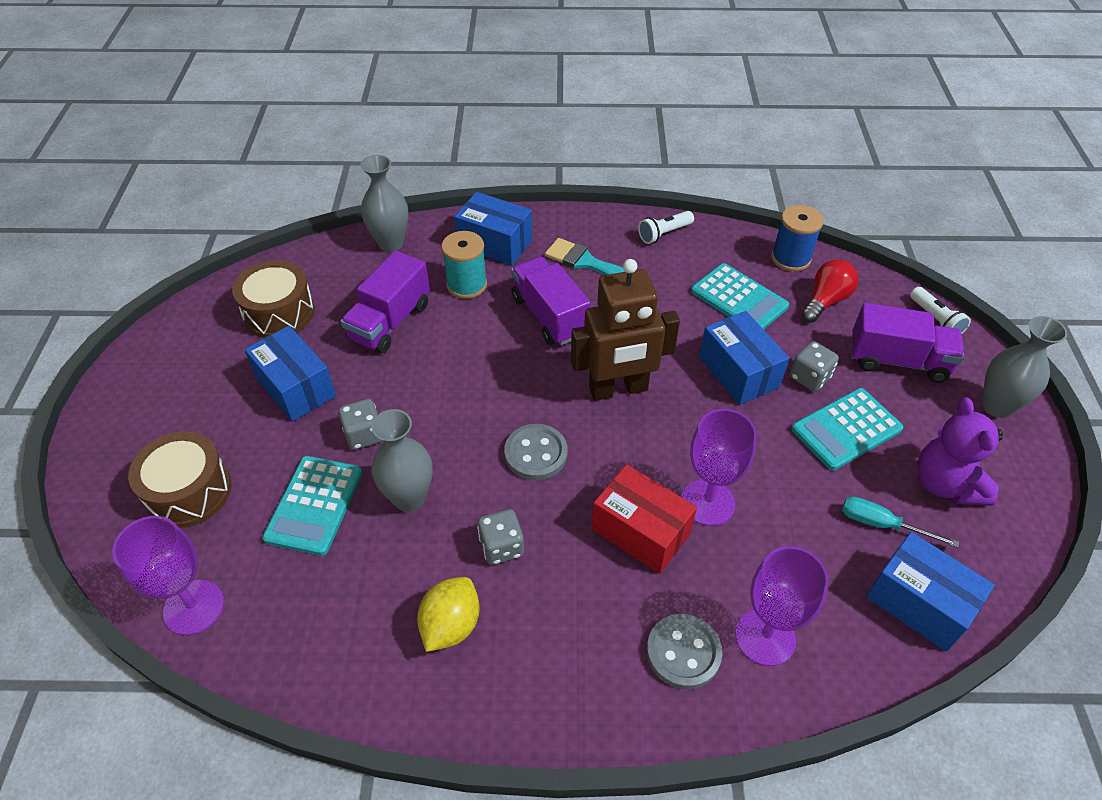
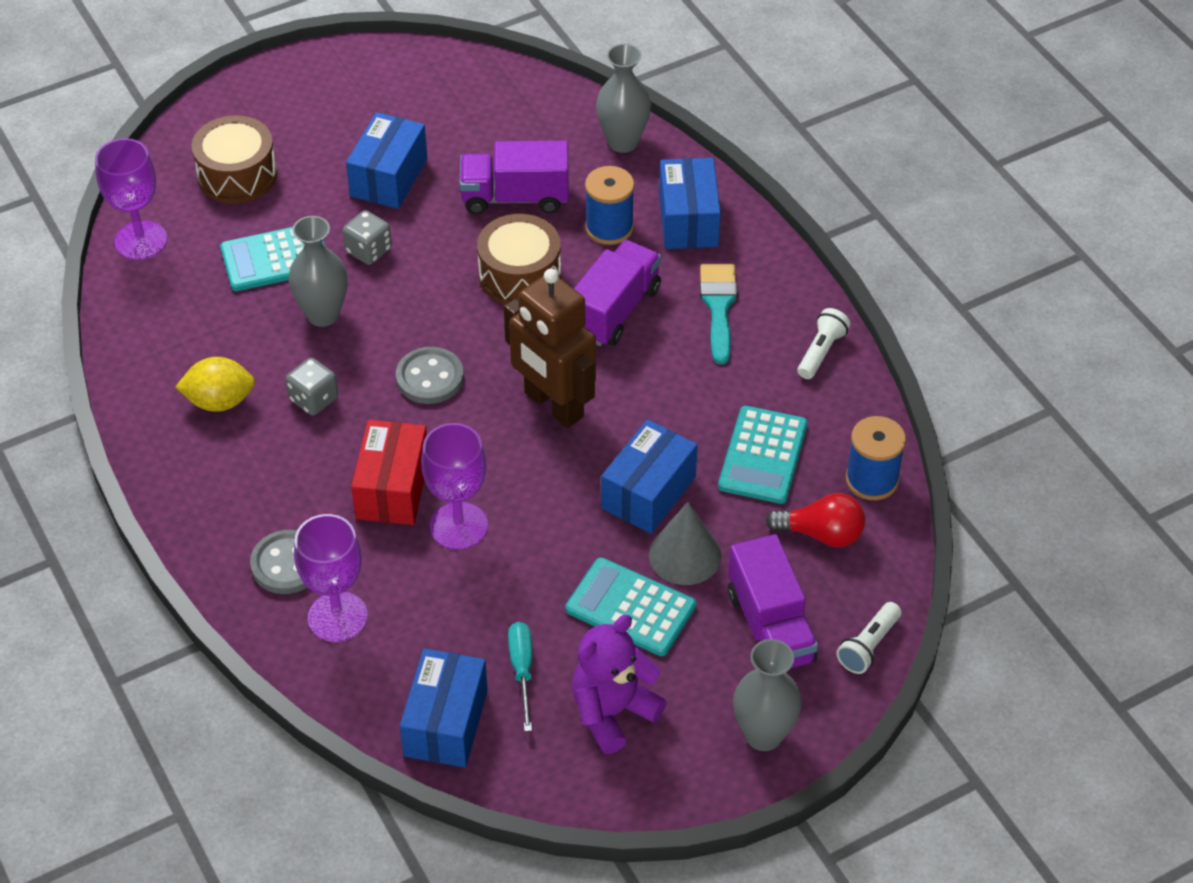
camera: 60 degrees right, 0 degrees up
brown drum [232,260,315,338] -> brown drum moved to [477,214,561,304]
turquoise spool [441,231,487,299] -> blue spool [585,166,635,245]
white flashlight [638,211,694,244] -> white flashlight turned 90 degrees clockwise [797,308,850,379]
grey dice [790,341,839,392] -> grey cone [649,502,721,585]

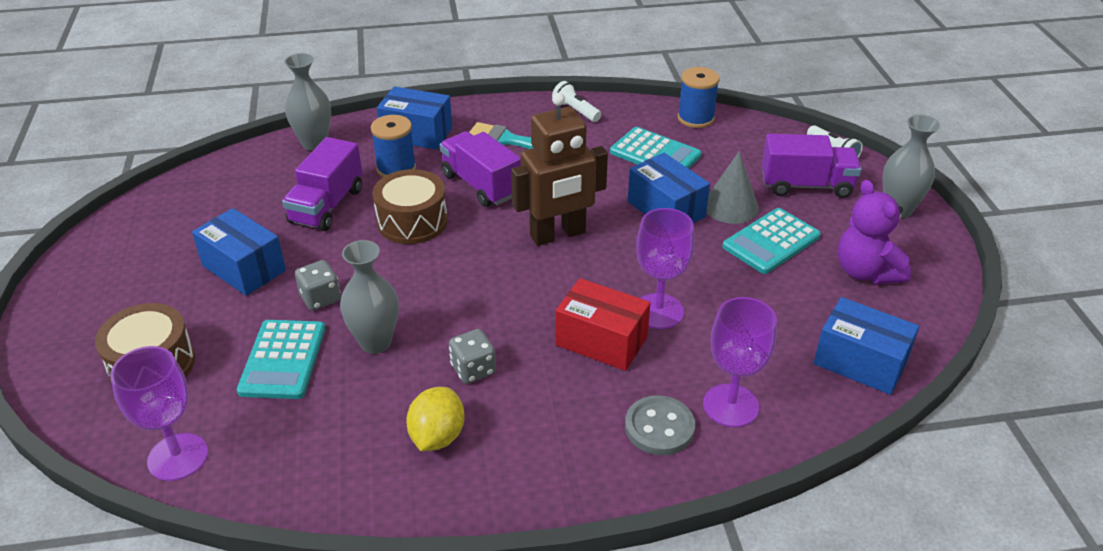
camera: 70 degrees left, 10 degrees down
grey button [396,347,464,404] -> none
turquoise screwdriver [508,622,532,732] -> none
red light bulb [766,493,865,547] -> none

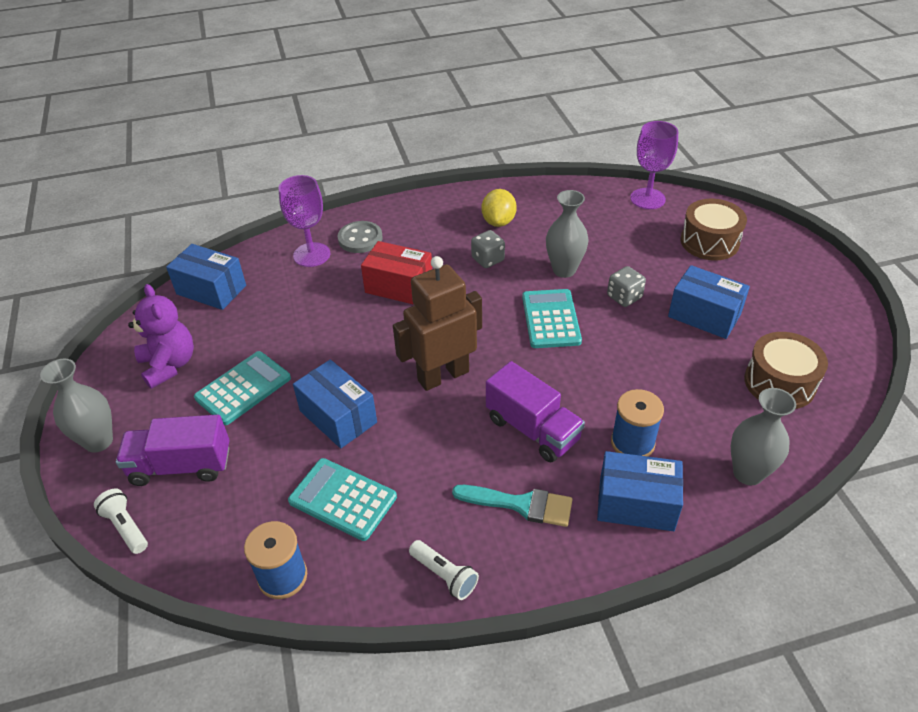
camera: 175 degrees right, 5 degrees up
turquoise calculator [237,320,325,399] -> turquoise calculator moved to [522,289,582,348]
purple truck [282,137,362,231] -> none
brown drum [372,169,448,244] -> brown drum moved to [744,332,828,409]
purple goblet [636,208,695,329] -> none
grey cone [706,151,759,224] -> none

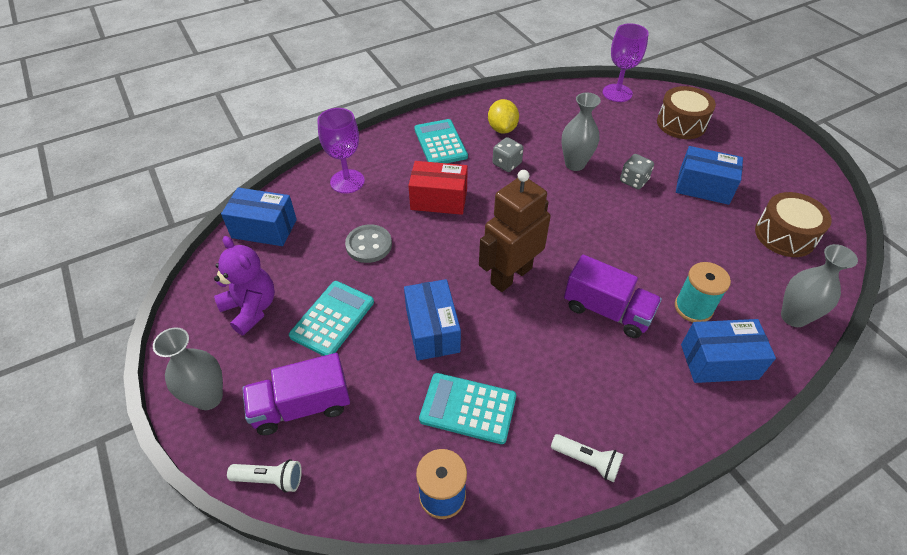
camera: 15 degrees left, 5 degrees up
white flashlight [94,488,148,554] -> white flashlight turned 150 degrees clockwise [227,459,302,493]
blue box [293,360,377,448] -> blue box turned 45 degrees clockwise [404,279,461,361]
grey button [337,221,383,253] -> grey button moved to [345,224,392,263]
turquoise brush [452,485,573,527] -> none
turquoise calculator [522,289,582,348] -> turquoise calculator moved to [414,119,468,163]
blue spool [611,389,664,457] -> turquoise spool [675,262,731,322]

